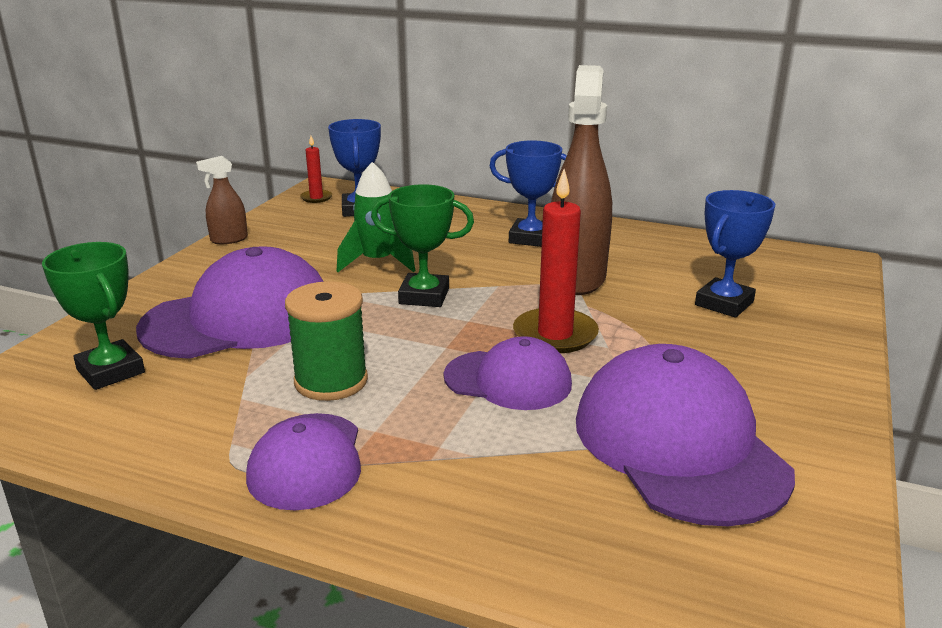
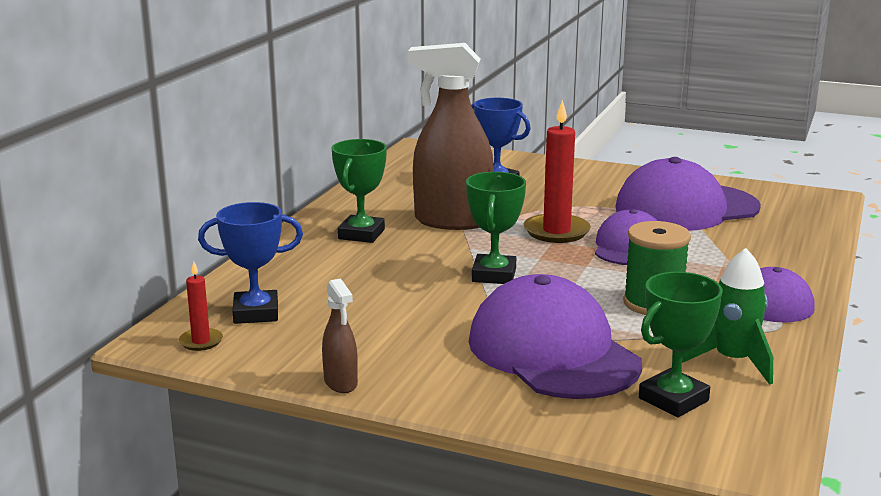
camera: 90 degrees left, 5 degrees down
green rocket [336,162,415,272] -> green rocket moved to [682,248,773,385]
blue trophy [489,140,567,247] -> green trophy [332,139,387,243]

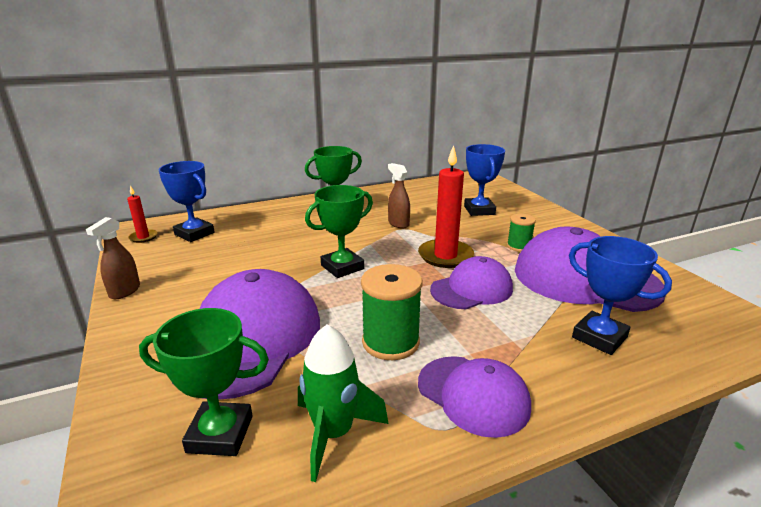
camera: 45 degrees right, 5 degrees up
brown spray bottle [408,43,494,230] -> brown spray bottle [388,163,410,229], size x0.46
none -> green spool [507,214,536,252]
none -> blue trophy [569,236,672,355]

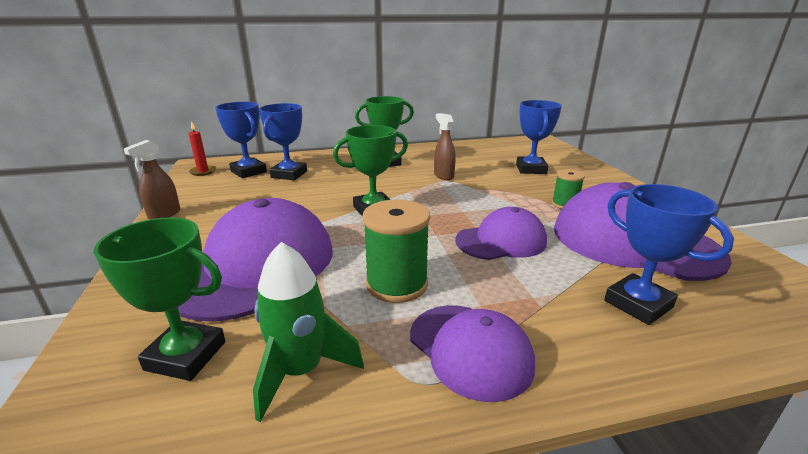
camera: 10 degrees right, 0 degrees up
red candle [418,145,474,268] -> none
none -> blue trophy [259,103,307,180]

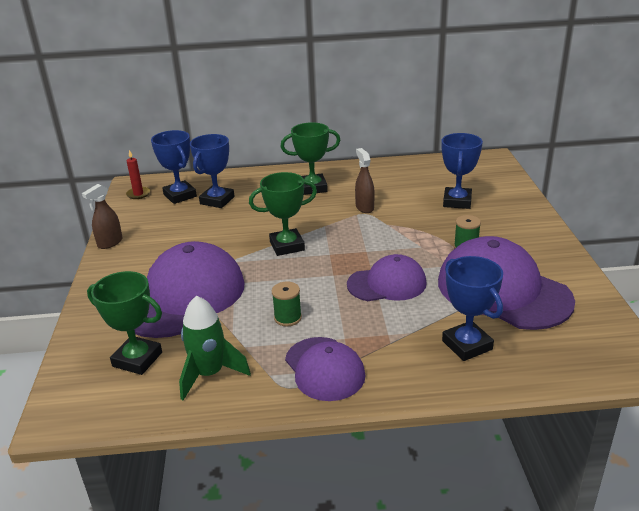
camera: 10 degrees right, 5 degrees up
green spool [362,200,430,303] -> green spool [272,281,302,326], size x0.58

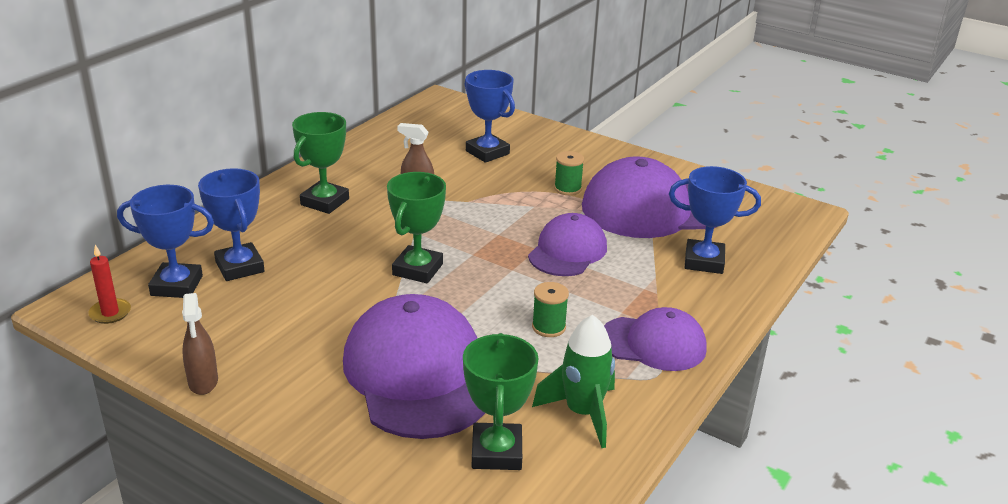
camera: 55 degrees left, 0 degrees up
green trophy [87,271,162,375] -> green trophy turned 60 degrees counterclockwise [463,333,539,470]

